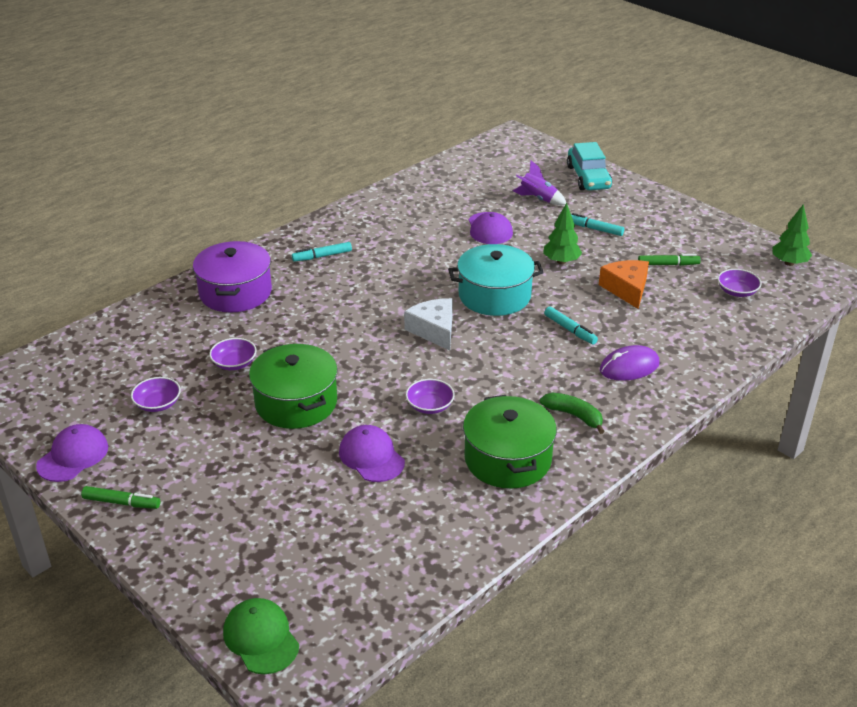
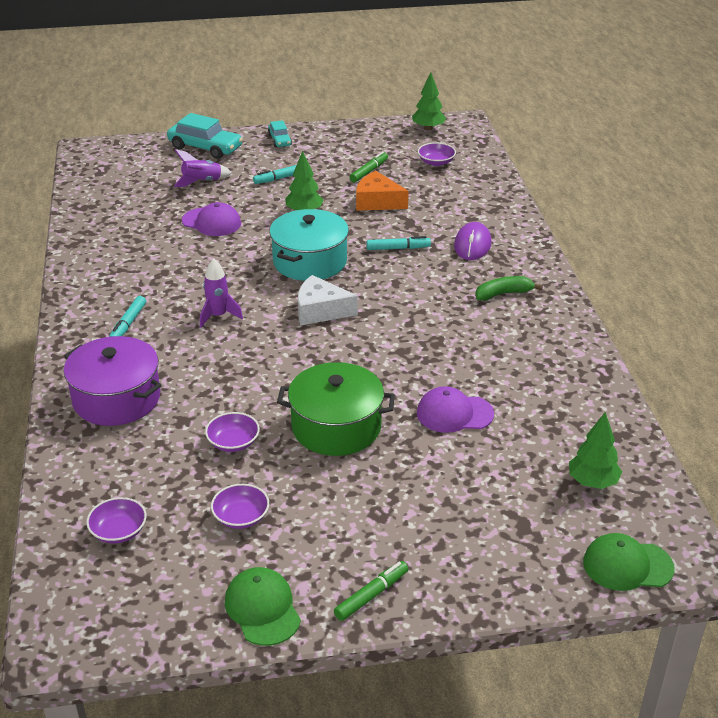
camera: 55 degrees left, 0 degrees up
purple cap [36,424,108,482] -> green cap [225,567,301,646]
purple bowl [406,379,455,414] -> purple bowl moved to [86,497,147,544]
green pot [463,395,557,489] -> none
none -> purple rocket [200,258,243,328]
none -> turquoise car [268,120,292,147]
none -> green tree [569,412,622,489]

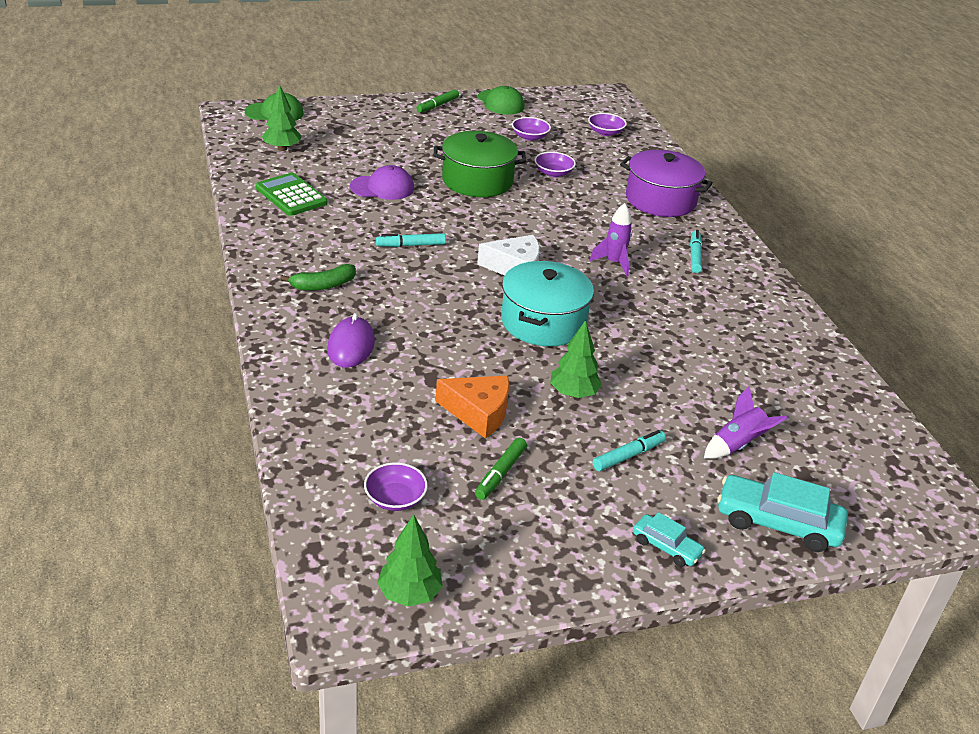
camera: 170 degrees right, 0 degrees up
purple cap [182,202,241,236] -> none
turquoise car [268,120,292,147] -> turquoise car turned 150 degrees clockwise [633,512,706,567]
turquoise marker [366,236,431,250] -> turquoise marker moved to [376,233,446,247]
none -> green calculator [256,172,327,216]

